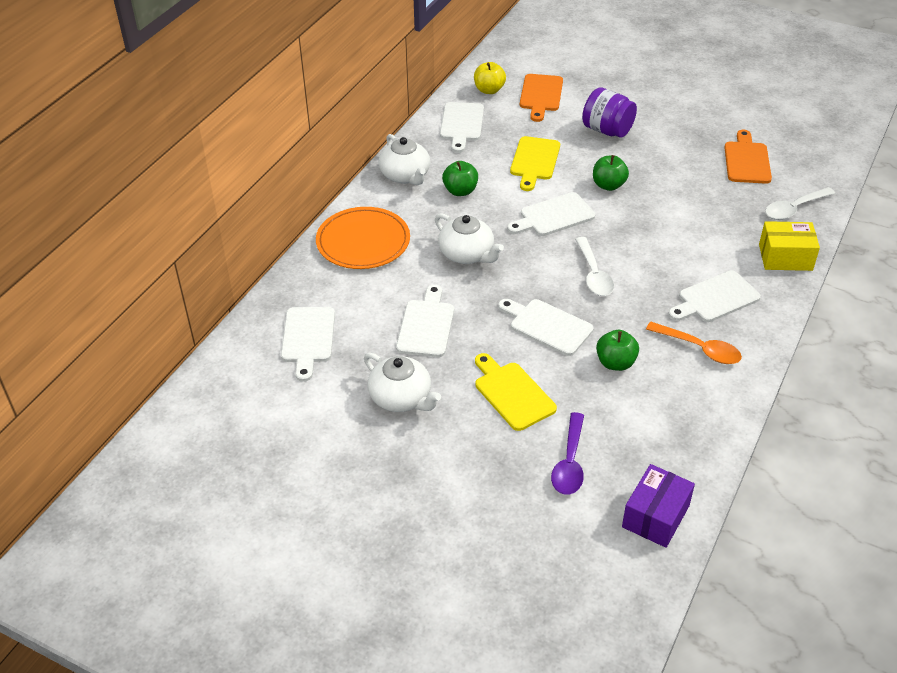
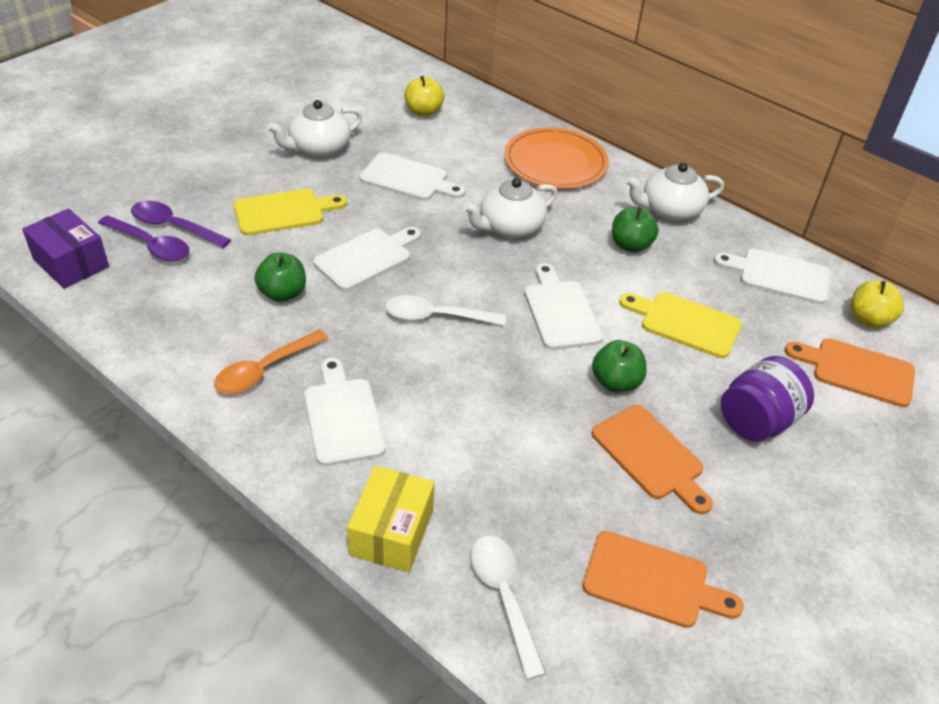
camera: 100 degrees right, 0 degrees up
white cutting board [281,307,335,382] -> yellow apple [404,76,444,117]
none -> purple spoon [98,215,189,261]
none -> orange cutting board [592,405,713,514]

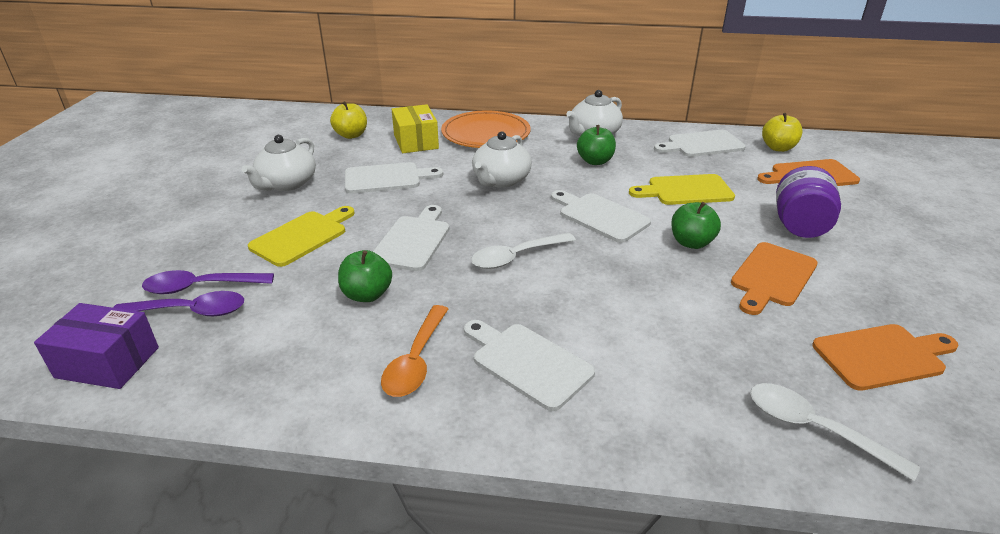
camera: 30 degrees left, 10 degrees down
yellow box [347,466,434,572] -> yellow box moved to [392,104,439,153]
orange cutting board [592,405,713,514] -> orange cutting board turned 105 degrees clockwise [731,242,818,315]

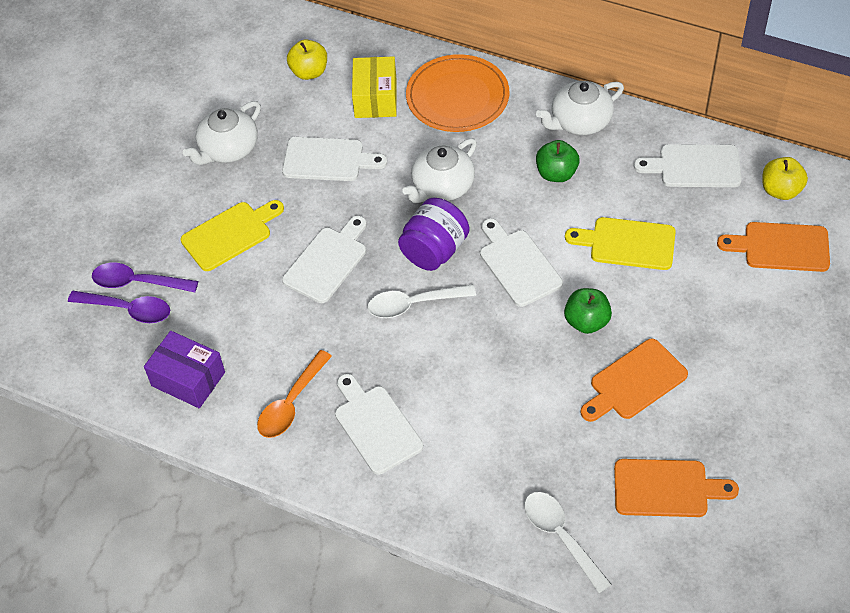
camera: 20 degrees right, 20 degrees up
purple box [34,303,159,389] -> purple box moved to [144,331,225,408]
green apple [338,250,392,302] -> none
purple jar [776,166,841,238] -> purple jar moved to [398,198,470,271]

